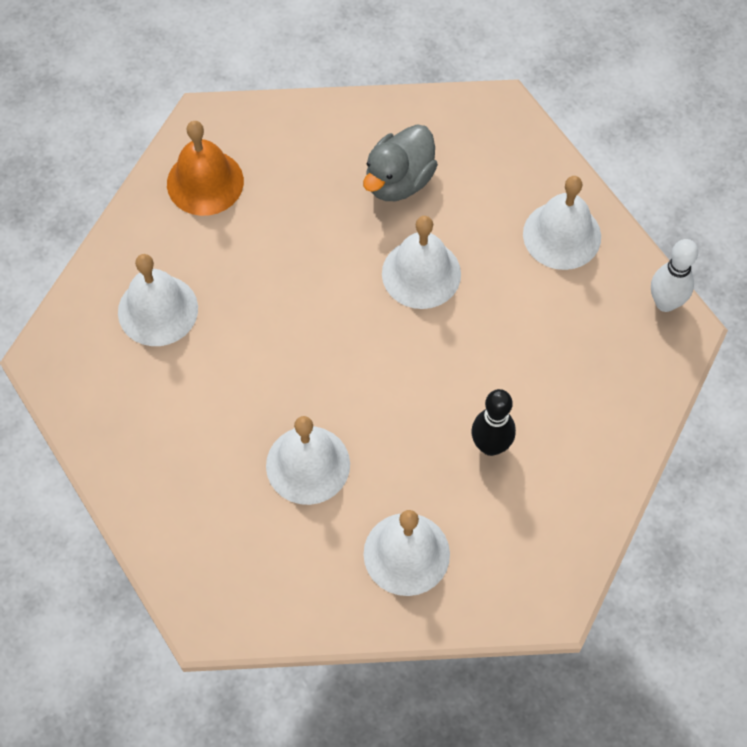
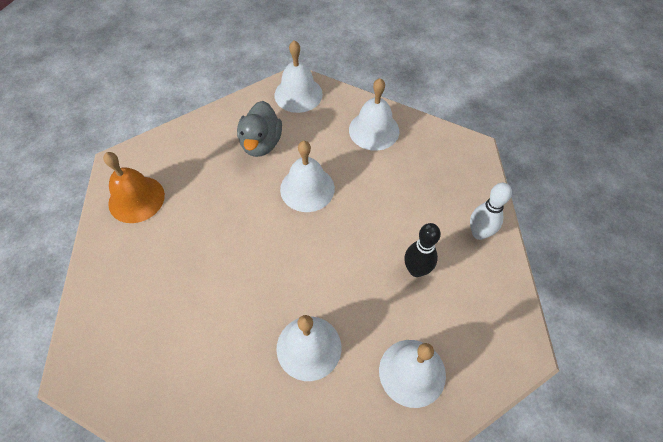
camera: 30 degrees left, 5 degrees down
white bell [118,254,198,346] -> white bell moved to [274,40,323,113]
white bowling pin [651,239,698,312] -> white bowling pin moved to [470,183,512,240]

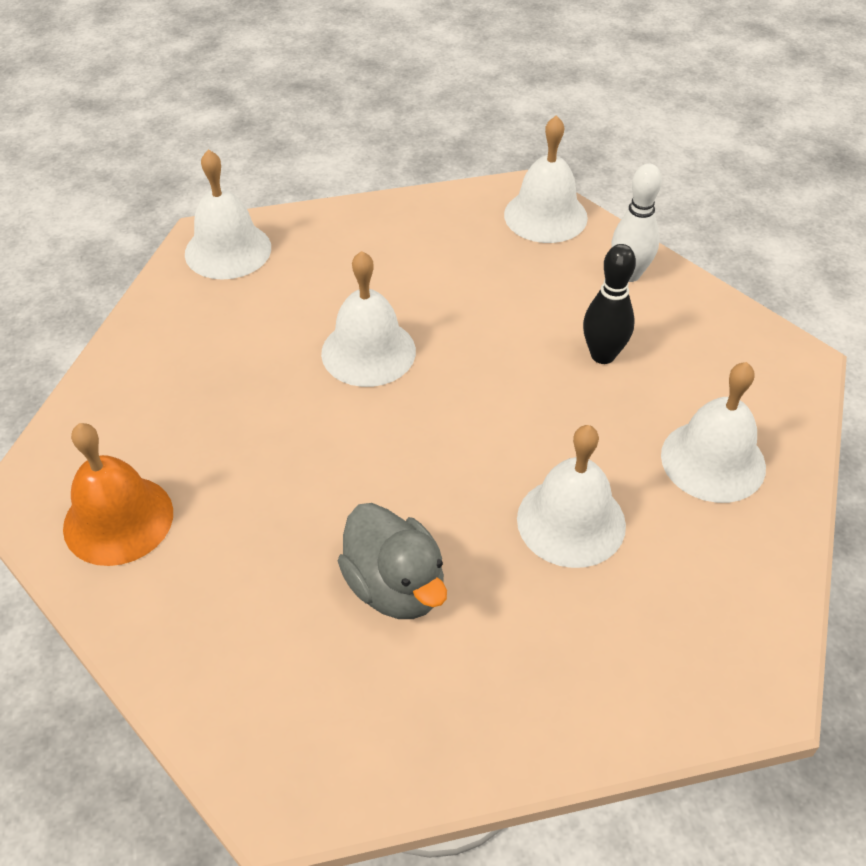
camera: 40 degrees left, 10 degrees down
grey duck [237,101,282,157] -> grey duck moved to [338,503,447,619]
white bell [349,78,399,151] -> white bell moved to [504,115,588,243]

